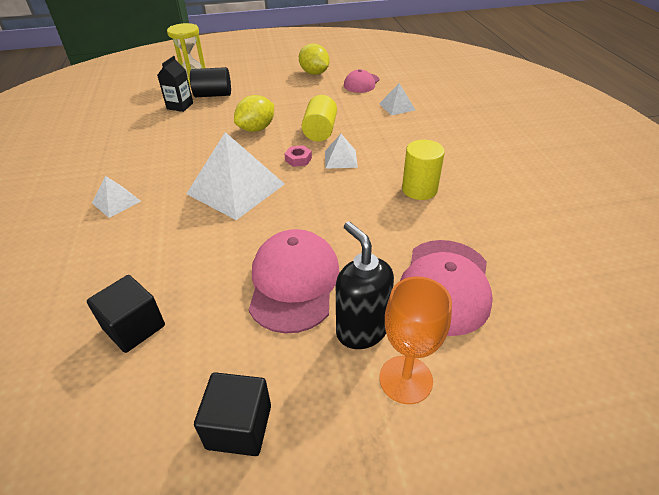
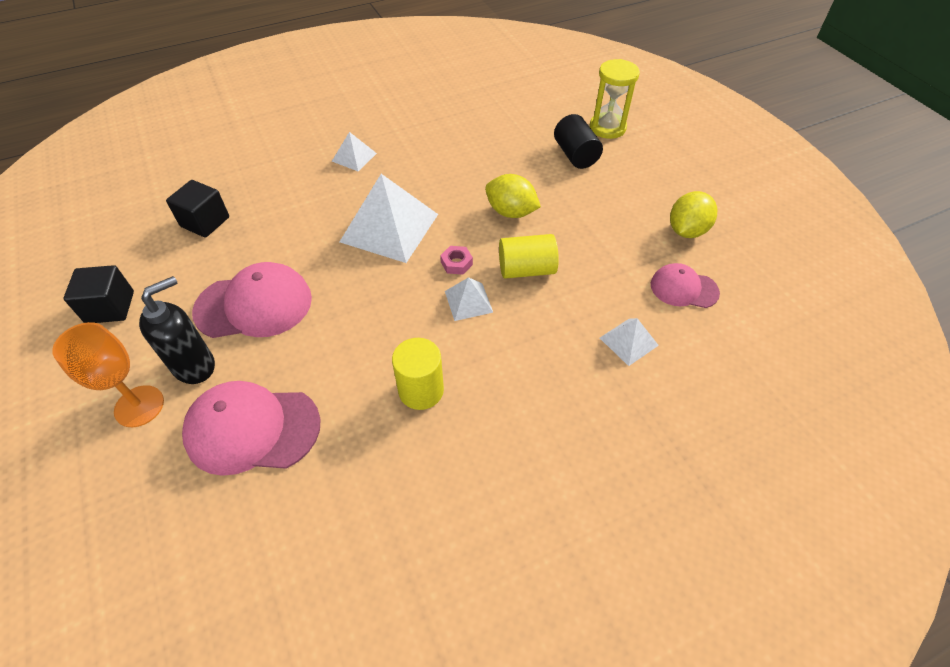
camera: 75 degrees right, 10 degrees up
black carton [157,56,193,112] -> none

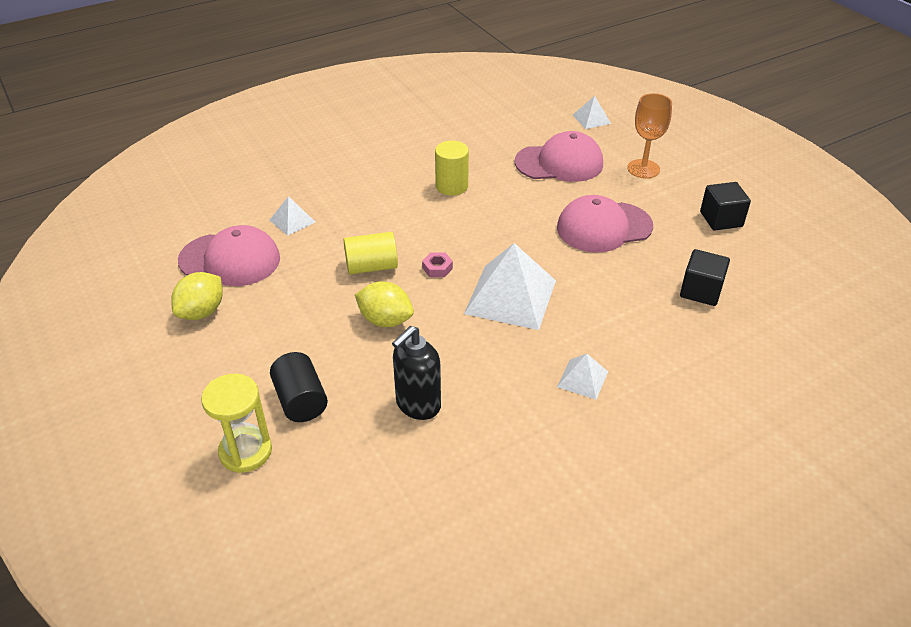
camera: 175 degrees right, 10 degrees down
black soap dispenser [139,276,215,384] -> black soap dispenser moved to [392,326,441,420]
white pyramid [445,277,493,321] -> white pyramid moved to [573,96,611,129]
pink cap [651,263,720,308] -> pink cap [178,225,280,286], size x1.68

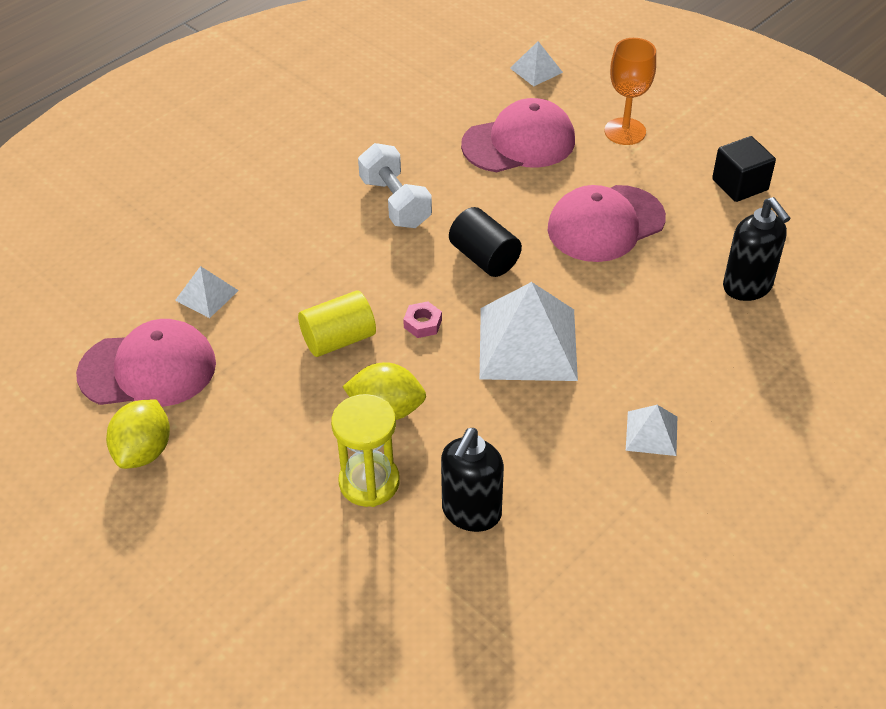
camera: 15 degrees left, 5 degrees up
yellow hourglass [201,374,272,473] -> yellow hourglass moved to [331,394,400,507]
black cylinder [270,352,328,422] -> black cylinder moved to [449,207,522,277]
yellow cylinder [435,141,469,195] -> white dumbbell [358,143,432,228]
black cube [680,249,730,306] -> black soap dispenser [723,197,790,301]

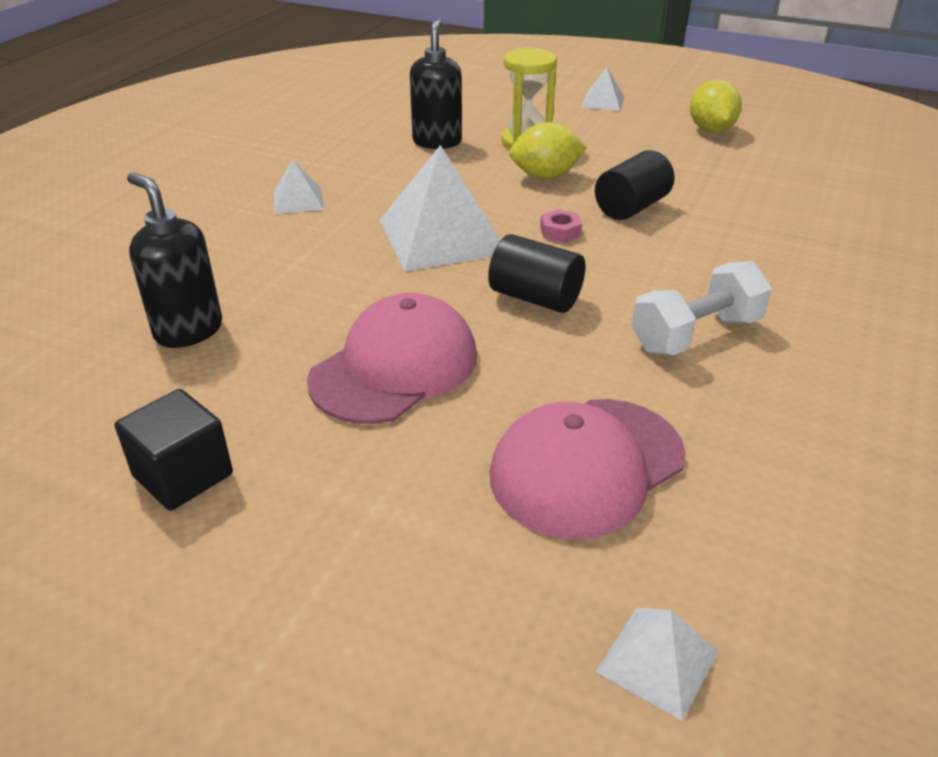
camera: 160 degrees right, 10 degrees down
pink cap [76,319,216,407] -> none
white pyramid [175,266,239,318] -> white pyramid moved to [582,67,624,111]
yellow cylinder [298,290,376,357] -> black cylinder [595,150,674,220]
white dumbbell [358,143,432,228] -> white dumbbell turned 75 degrees counterclockwise [632,261,772,355]
orange goblet [604,38,656,145] -> none

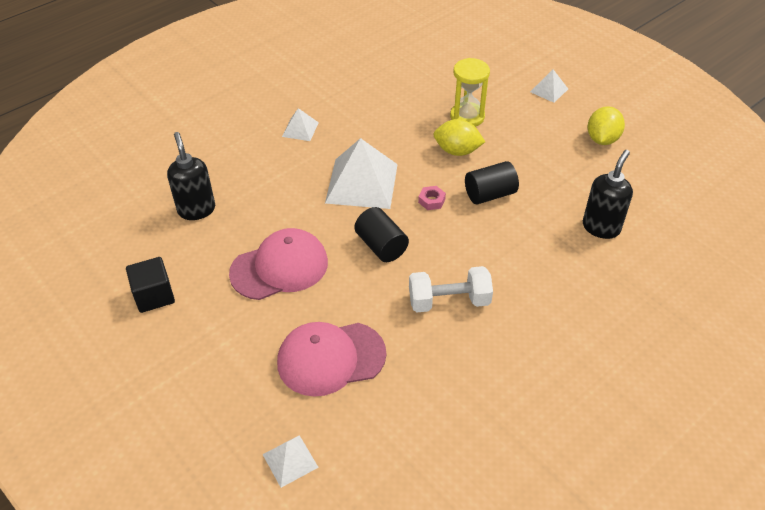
camera: 25 degrees right, 10 degrees up
black soap dispenser [410,19,462,149] -> black soap dispenser moved to [583,150,633,239]

